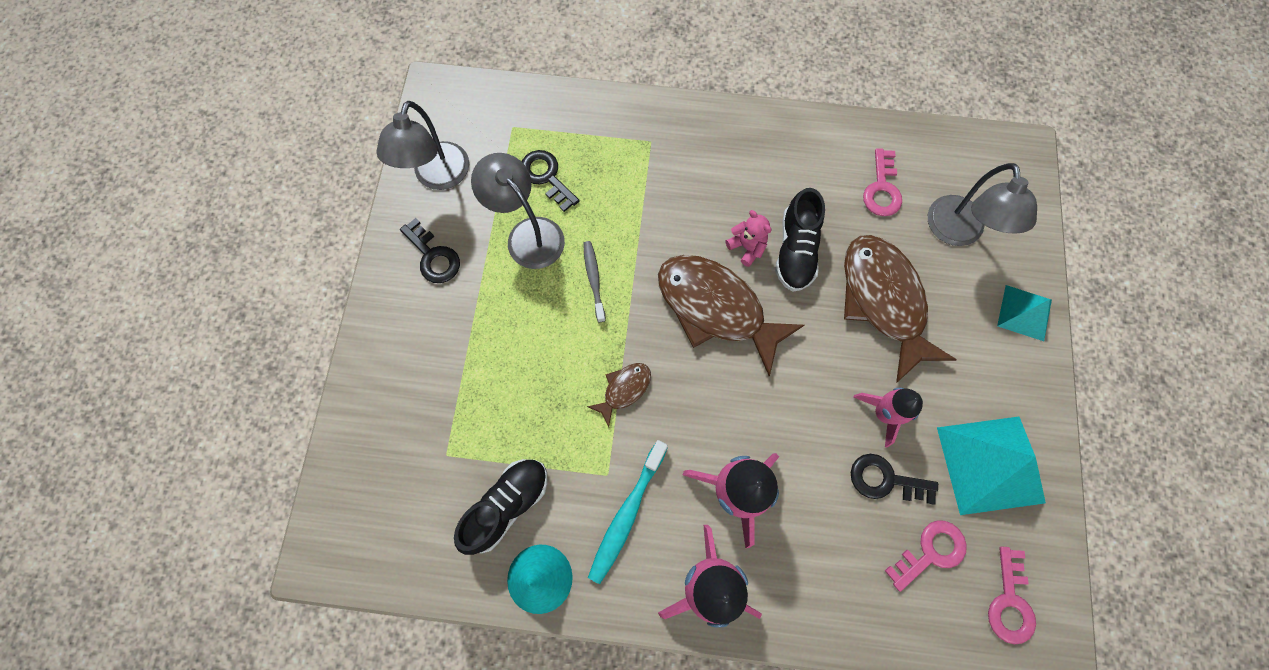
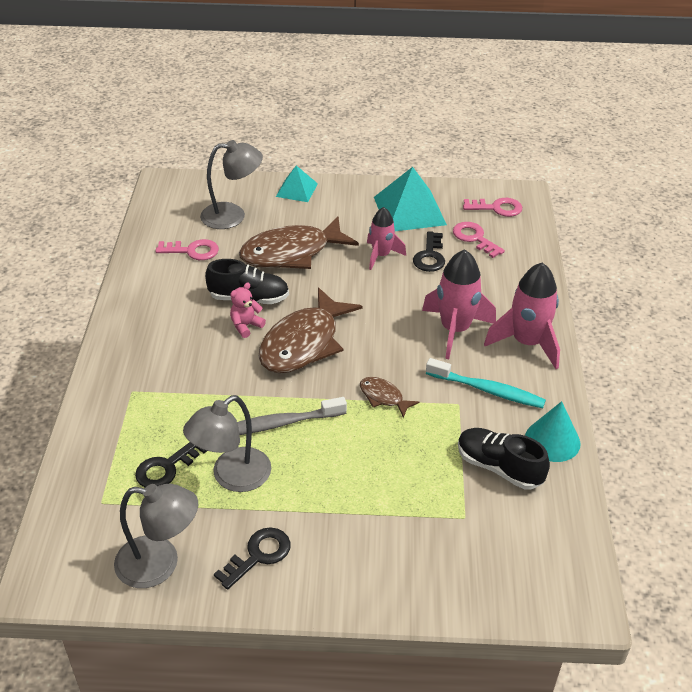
camera: 95 degrees left, 30 degrees down
grey toothbrush [583,241,606,322] -> grey toothbrush [237,397,347,435], size x1.54

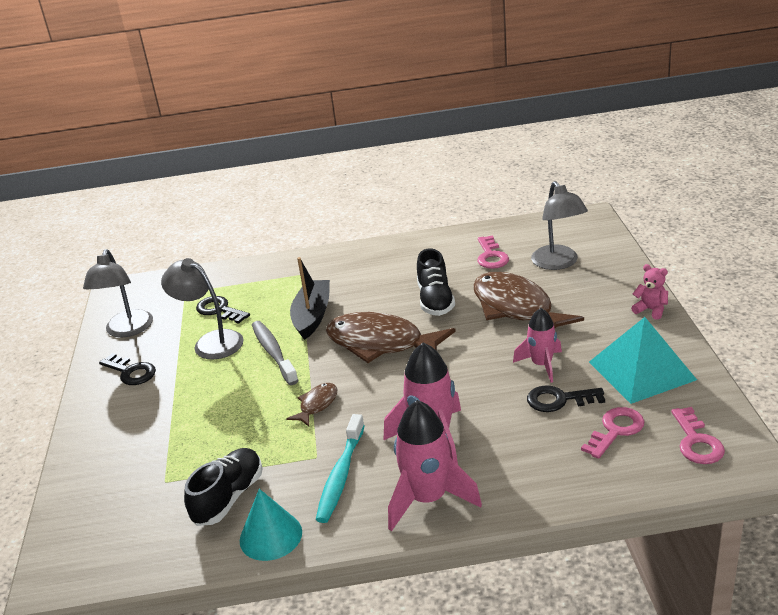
camera: 85 degrees right, 10 degrees down
pink teddy bear [230,283,266,338] -> pink teddy bear moved to [631,264,668,320]
turquoise pyramid [276,165,318,202] -> none
none -> black boat [290,257,330,340]

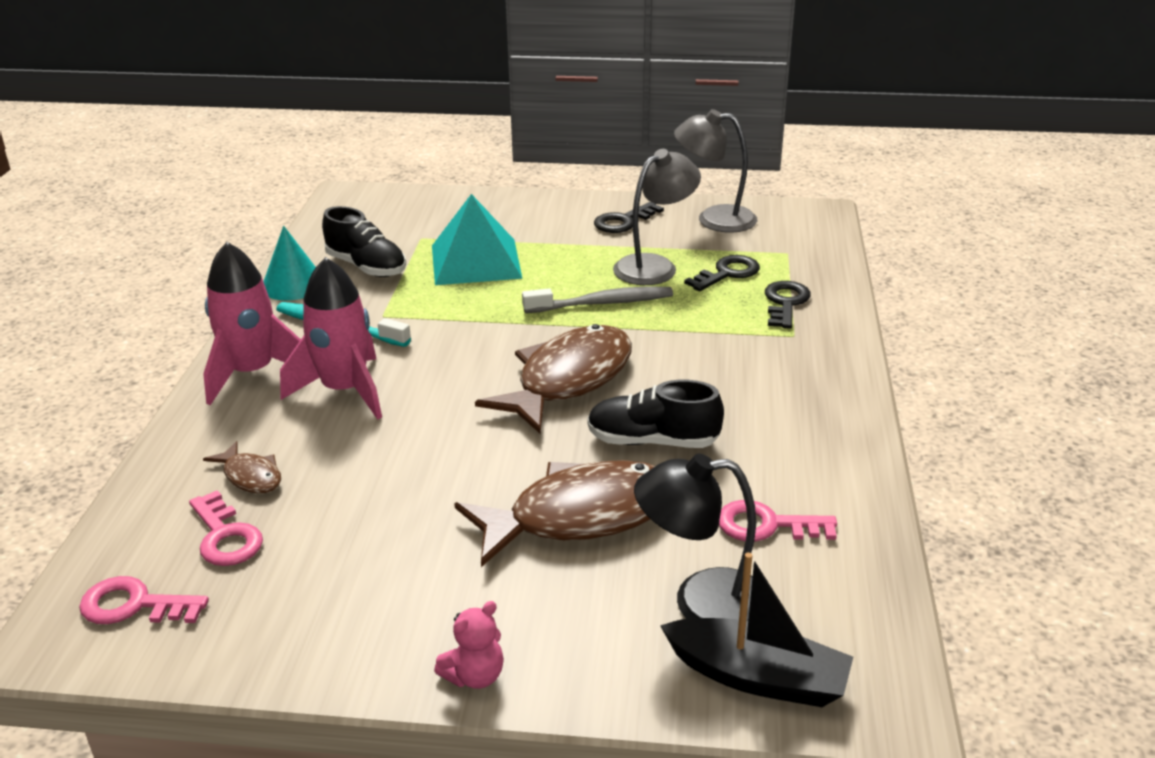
camera: 100 degrees right, 0 degrees up
brown fish [286,383,337,426] -> brown fish moved to [203,441,281,493]
black boat [290,257,330,340] -> black boat moved to [660,552,853,707]
pink rocket [513,308,562,383] -> none
black key [527,385,605,412] -> black key moved to [765,281,811,329]
grey lamp [531,181,588,270] -> black lamp [634,454,756,621]
turquoise pyramid [589,317,697,404] -> turquoise pyramid moved to [432,194,523,285]

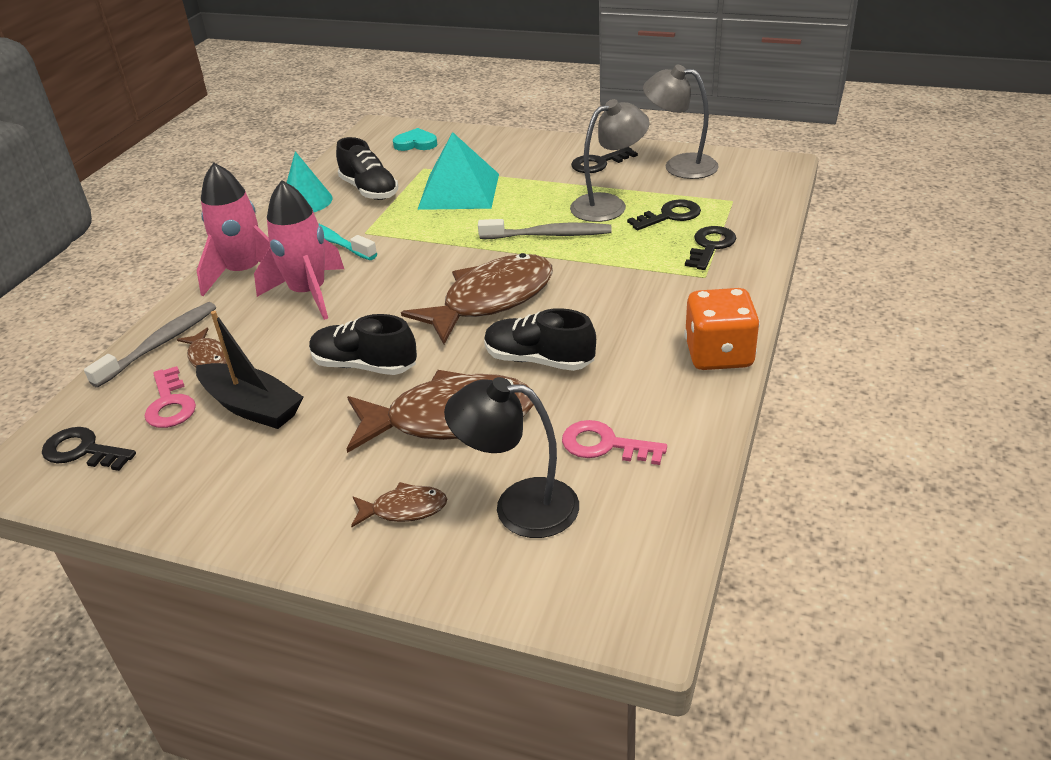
camera: 15 degrees right, 5 degrees up
pink key [79,576,209,624] -> black key [42,427,136,471]
pink teddy bear [434,601,504,689] -> none
black boat [660,552,853,707] -> black boat moved to [196,311,303,429]
none -> grey toothbrush [84,302,216,388]
none -> black shoe [309,314,417,375]
none -> brown fish [351,482,447,527]
none -> turquoise heart [393,128,437,151]
none -> orange dice [684,288,760,370]

